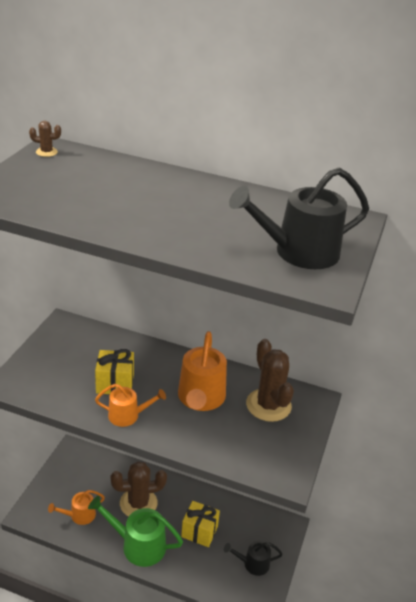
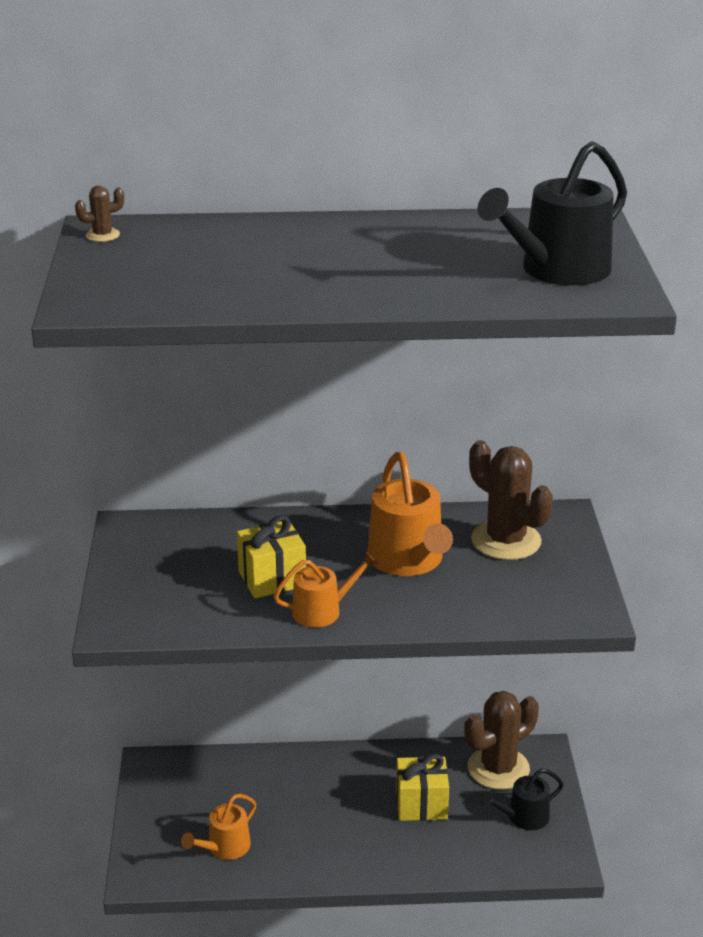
camera: 20 degrees left, 5 degrees down
green watering can [88,496,183,567] -> none
brown cactus [110,462,167,517] -> brown cactus moved to [464,691,539,790]

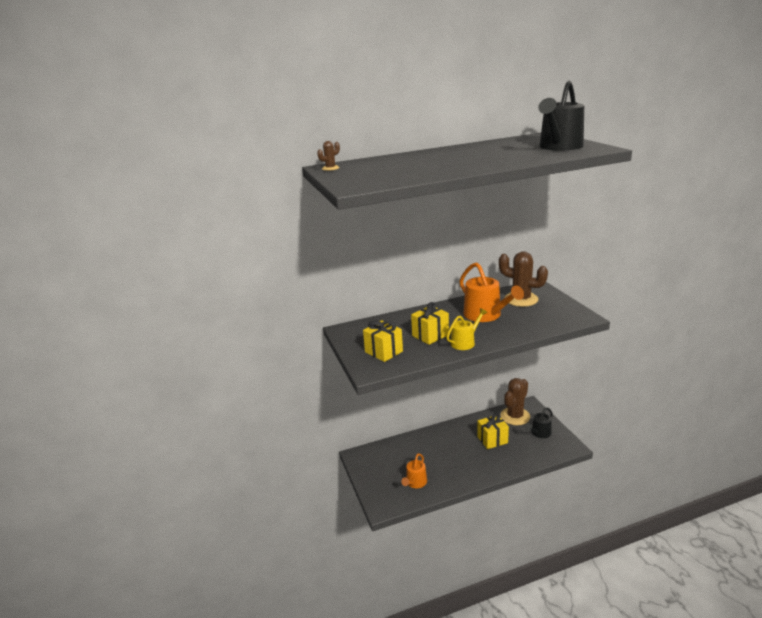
camera: 15 degrees left, 5 degrees down
orange watering can [274,551,379,628] -> yellow watering can [446,308,487,350]
none -> yellow gift [363,320,403,362]

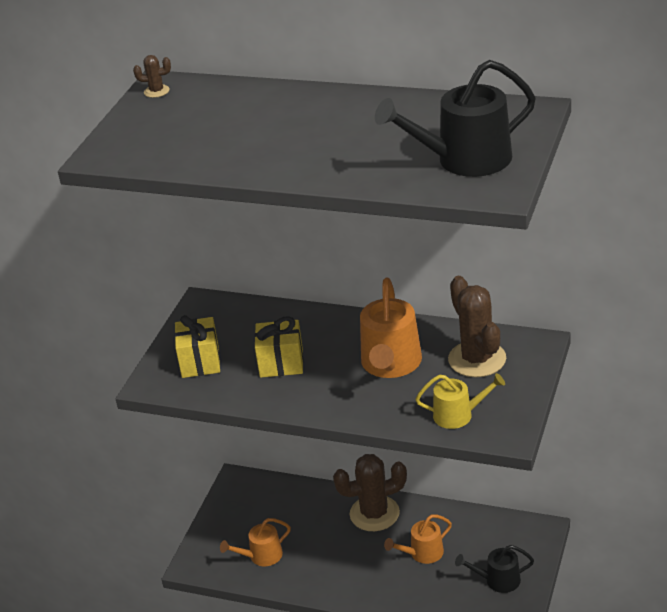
camera: 40 degrees right, 10 degrees up
yellow watering can [446,308,487,350] -> yellow watering can moved to [415,373,505,429]
yellow gift [477,413,509,449] -> orange watering can [384,515,452,564]
brown cactus [500,378,530,425] -> brown cactus moved to [333,454,407,531]

